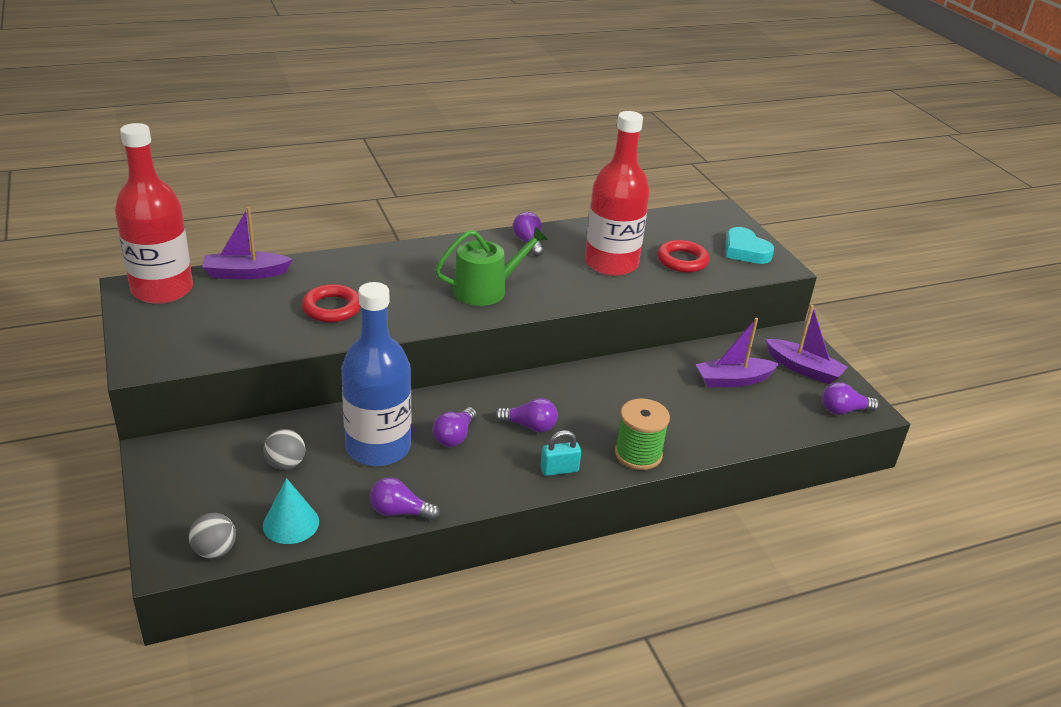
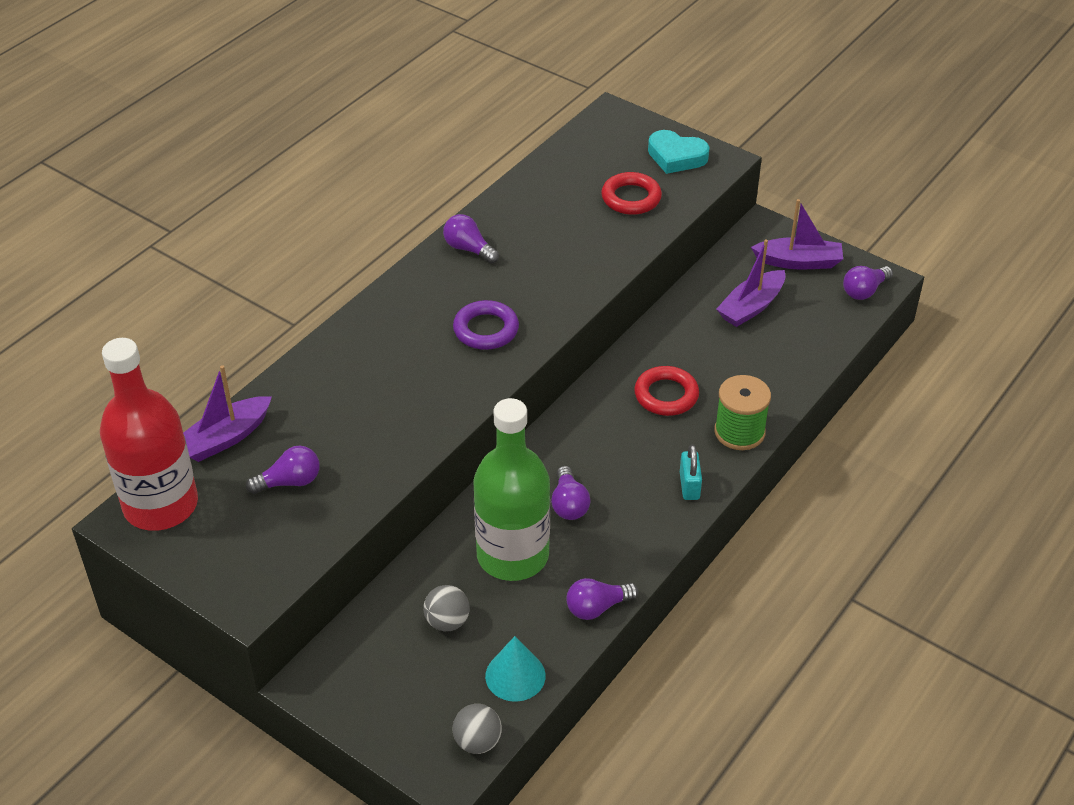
camera: 30 degrees left, 10 degrees up
red ring [302,284,361,322] -> red ring moved to [634,366,699,416]
blue bottle [341,282,411,466] -> green bottle [473,398,550,581]
green watering can [435,226,548,306] -> purple ring [453,300,519,350]
purple light bulb [495,398,558,432] -> purple light bulb moved to [246,446,320,494]
turquoise padlock [540,430,581,476] -> turquoise padlock turned 45 degrees counterclockwise [680,445,702,500]
red bottle [585,111,650,276] -> none

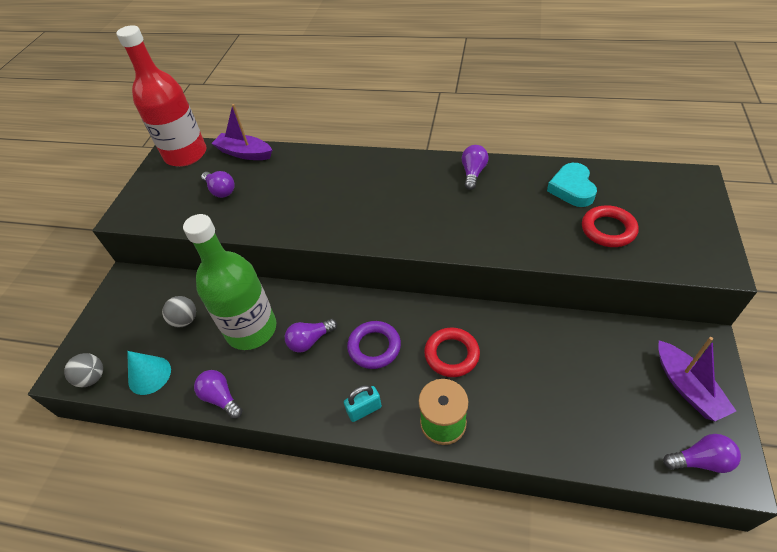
camera: 70 degrees right, 5 degrees up
purple ring [453,300,519,350] -> purple ring moved to [347,321,401,369]
turquoise heart [648,130,710,174] -> turquoise heart moved to [547,163,597,207]
purple boat [716,239,785,327] -> none
purple light bulb [843,266,893,300] -> purple light bulb turned 150 degrees clockwise [663,434,741,473]

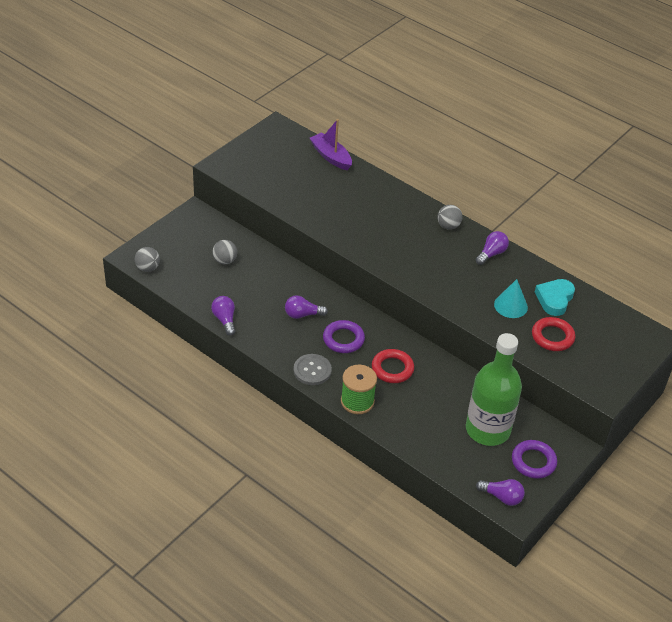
camera: 20 degrees right, 5 degrees down
red bottle [116,25,206,167] -> none
turquoise cone [127,351,171,395] -> turquoise cone moved to [494,279,528,318]
green bottle [183,214,276,350] -> green bottle moved to [466,333,522,446]
purple light bulb [201,171,235,198] -> none
turquoise padlock [344,385,382,422] -> grey button [294,354,332,385]
purple boat [658,337,736,421] -> purple ring [512,440,557,479]
none -> grey ball [437,205,463,230]

